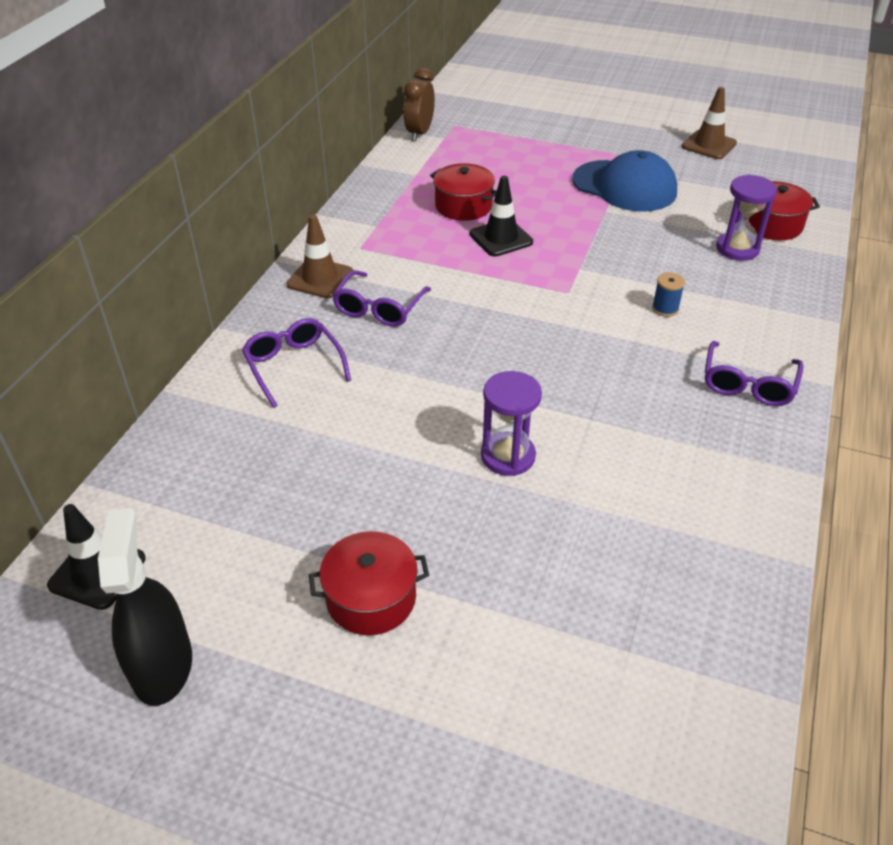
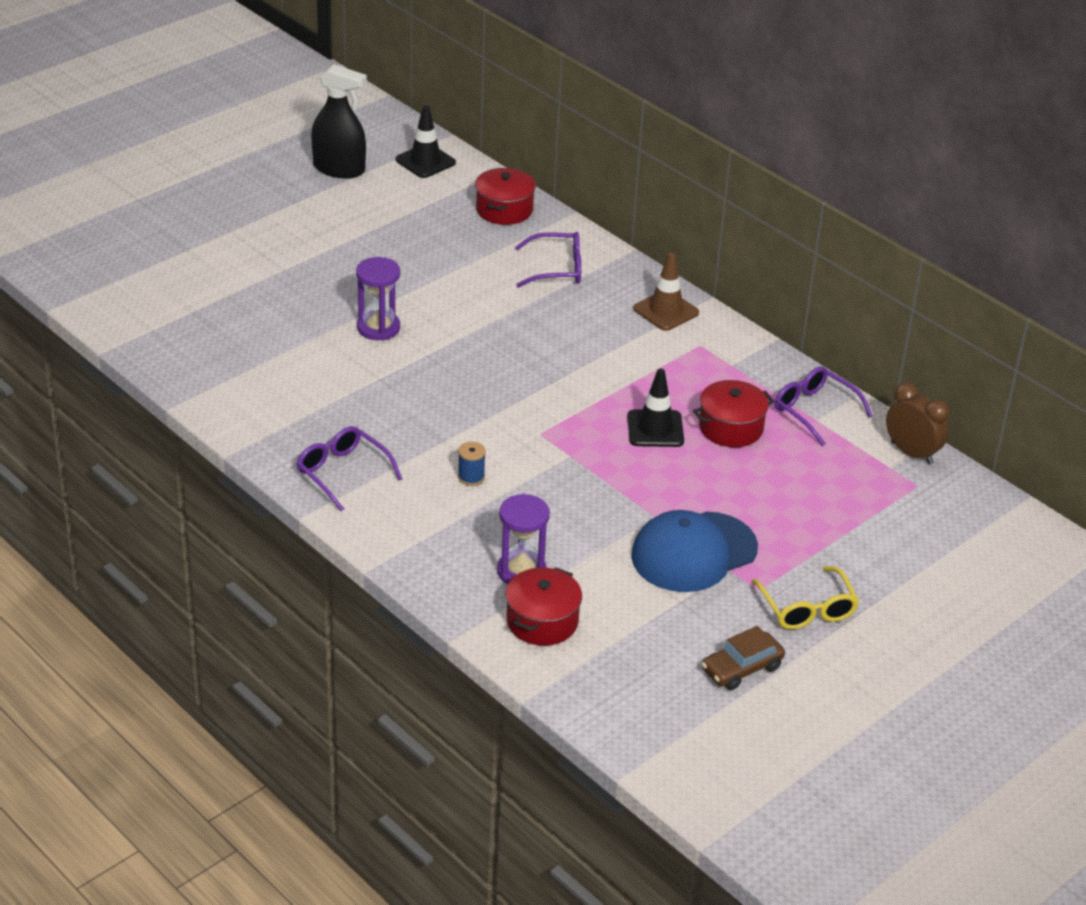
camera: 115 degrees right, 5 degrees down
red pot [309,531,429,635] -> red pot moved to [475,168,536,225]
purple glasses [332,270,431,327] -> purple glasses moved to [775,367,873,446]
brown traffic cone [682,87,737,159] -> brown car [702,626,785,690]
none -> yellow glasses [752,566,859,630]

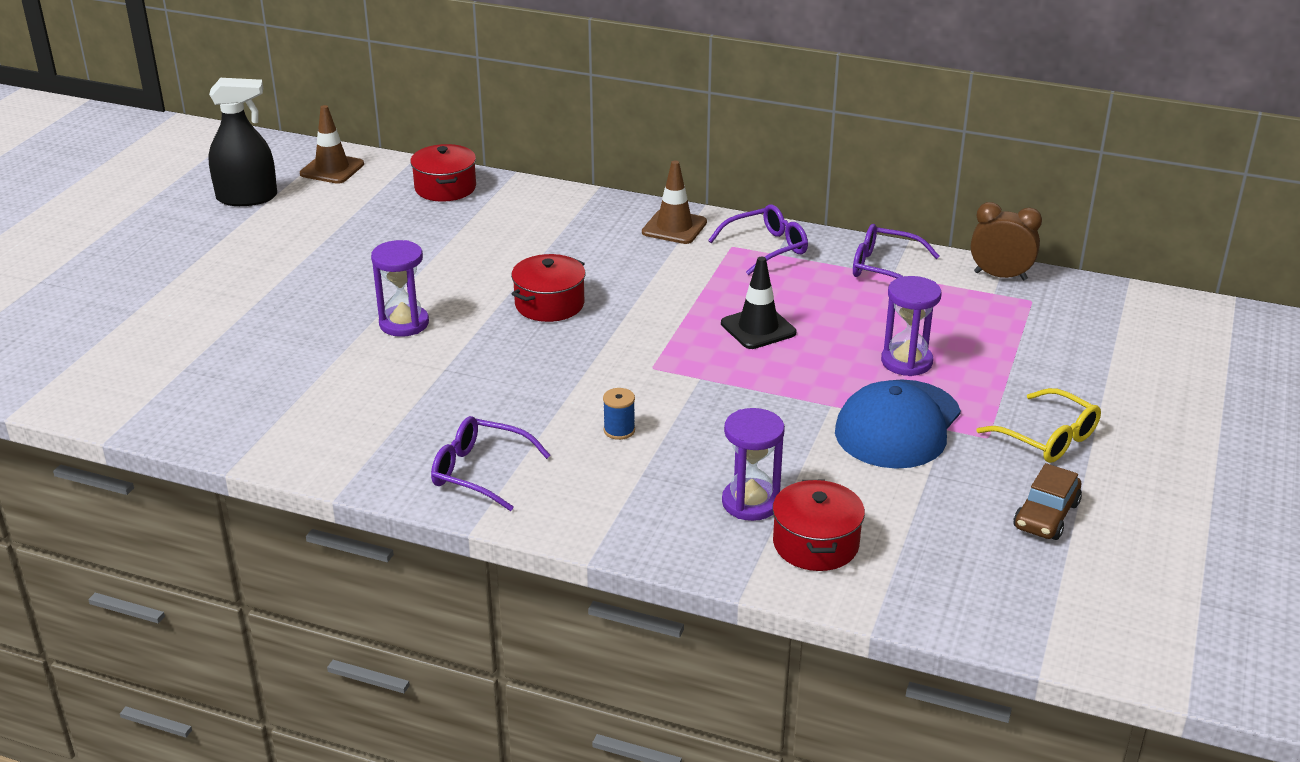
camera: 25 degrees left, 5 degrees down
black traffic cone [396,105,456,178] -> brown traffic cone [300,105,364,184]
purple glasses [515,232,581,288] -> purple glasses moved to [708,205,808,275]
red pot [693,380,774,447] -> red pot moved to [511,254,586,322]
none -> purple hourglass [881,276,942,376]

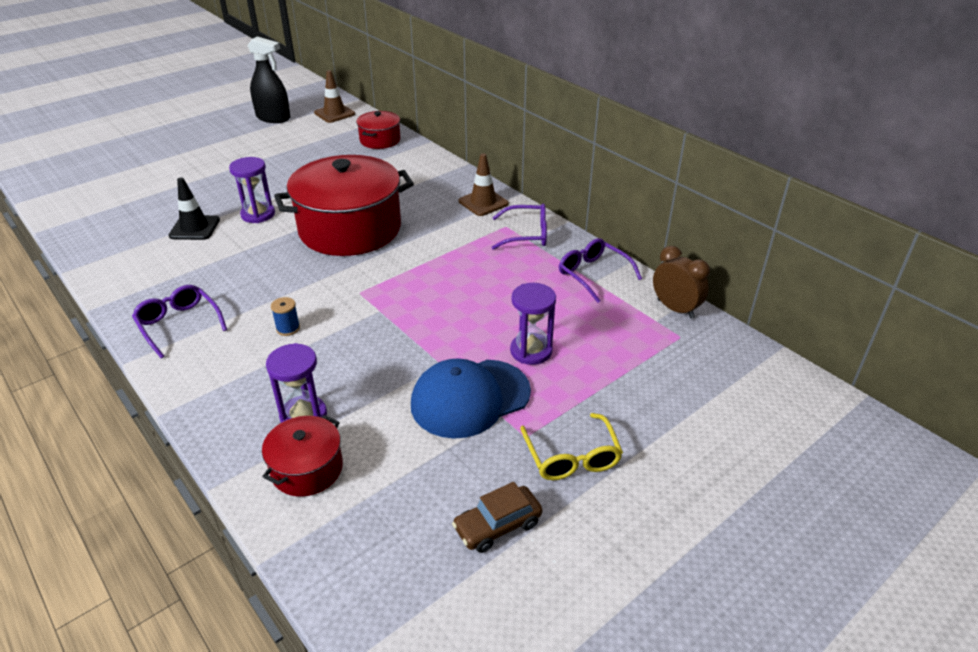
camera: 30 degrees right, 5 degrees up
red pot [511,254,586,322] -> red pot [274,155,414,256], size x2.08
black traffic cone [721,257,796,349] -> black traffic cone moved to [169,177,220,240]

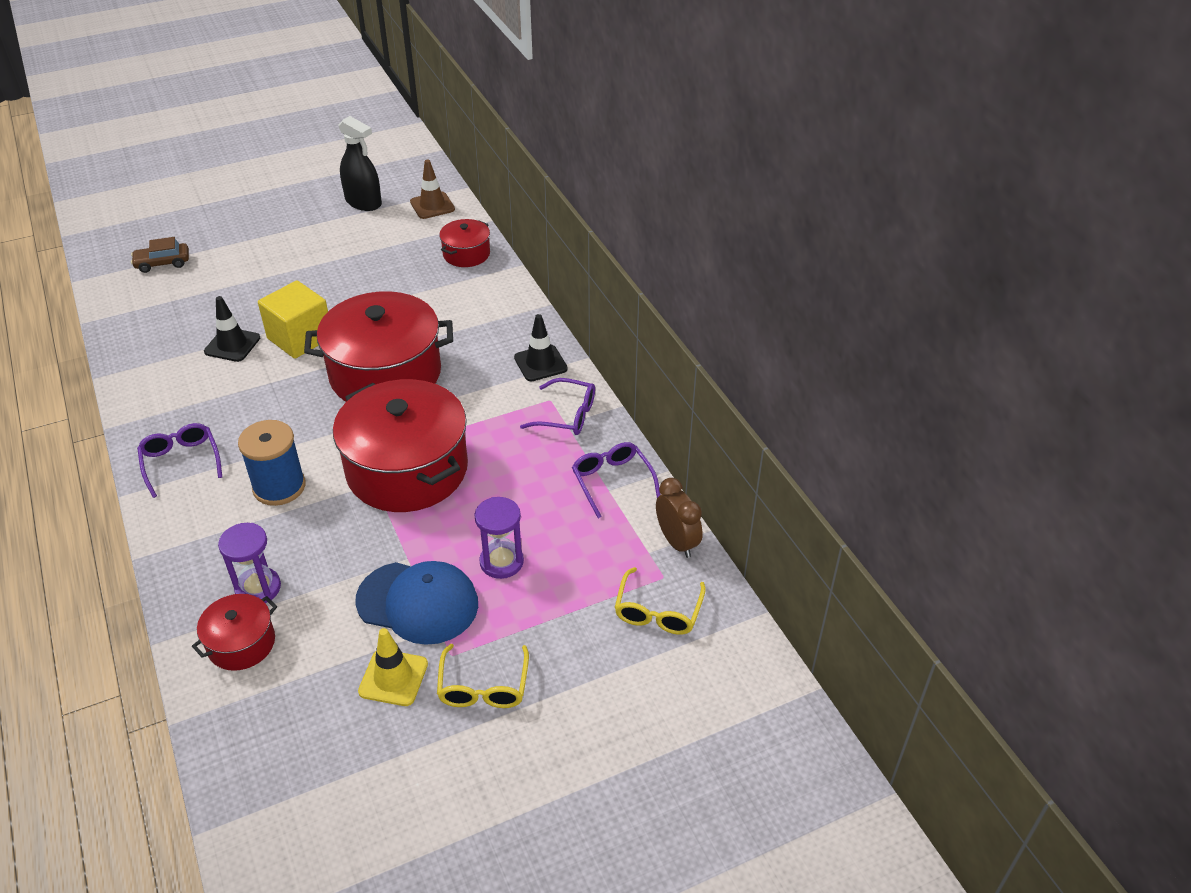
camera: 15 degrees right, 5 degrees up
purple hourglass [229,157,275,223] -> yellow cube [258,280,328,359]
blue spool [271,297,300,336] -> blue spool [238,420,306,506], size x2.19
blue cap [411,359,531,439] -> blue cap turned 150 degrees counterclockwise [355,561,478,645]
brown car [452,482,543,553] -> brown car moved to [131,237,189,273]
brown traffic cone [459,153,509,216] -> black traffic cone [514,314,568,381]
none -> red pot [333,379,468,512]
none -> yellow traffic cone [358,628,428,706]
none -> yellow glasses [615,567,706,635]

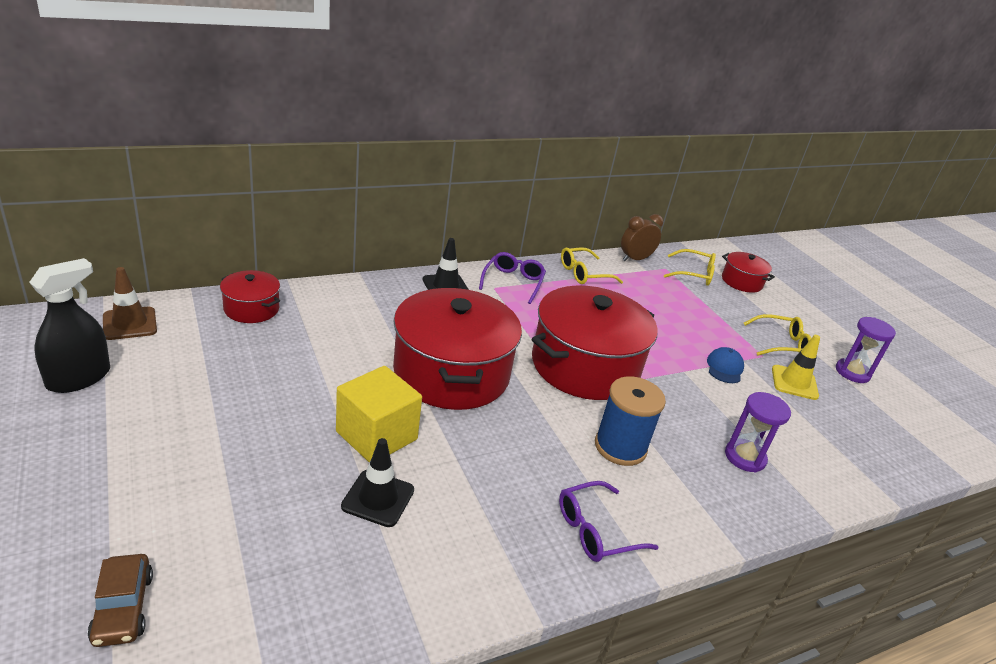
camera: 95 degrees left, 10 degrees down
red pot [192,594,277,671] -> red pot moved to [722,252,775,293]
blue cap [355,561,478,645] -> blue cap [707,347,744,383], size x0.51
purple hourglass [474,497,524,579] -> purple hourglass moved to [836,317,896,383]
purple glasses [572,442,660,518] -> yellow glasses [561,247,623,284]

